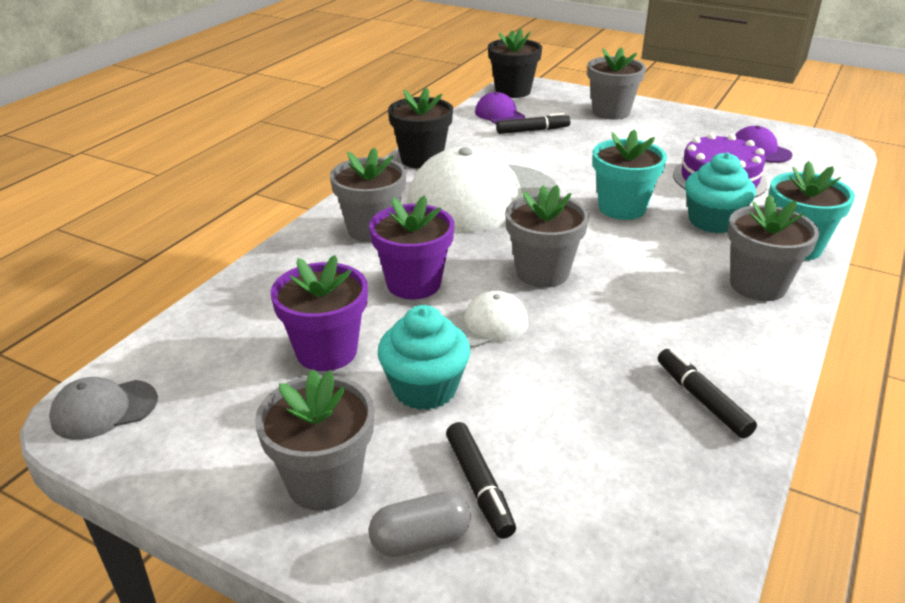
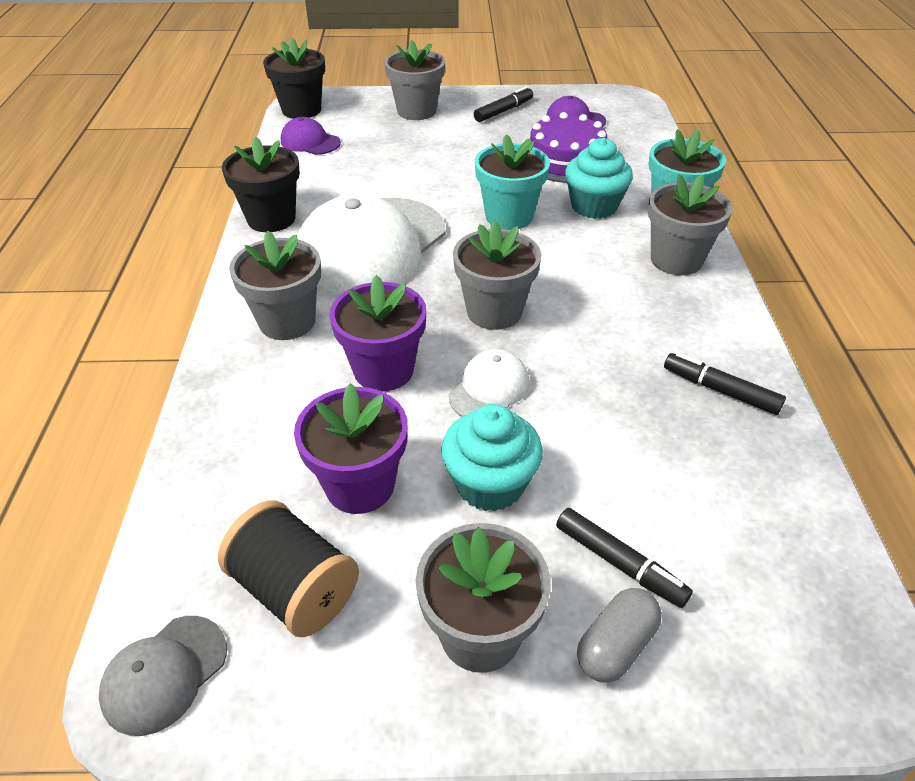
camera: 30 degrees left, 10 degrees up
black marker [496,113,571,134] -> black marker moved to [474,86,533,122]
none -> black spool [218,500,359,637]

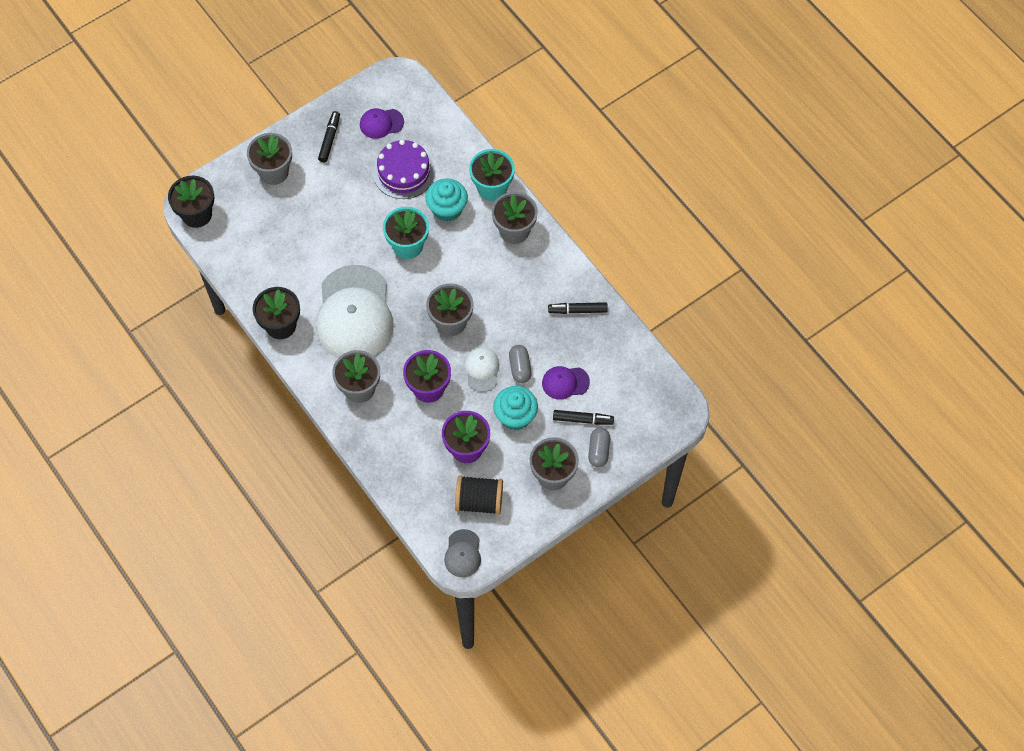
camera: 35 degrees left, 20 degrees up
purple cap [281,117,341,155] -> purple cap moved to [542,366,590,400]
none -> grey capsule [509,345,532,383]

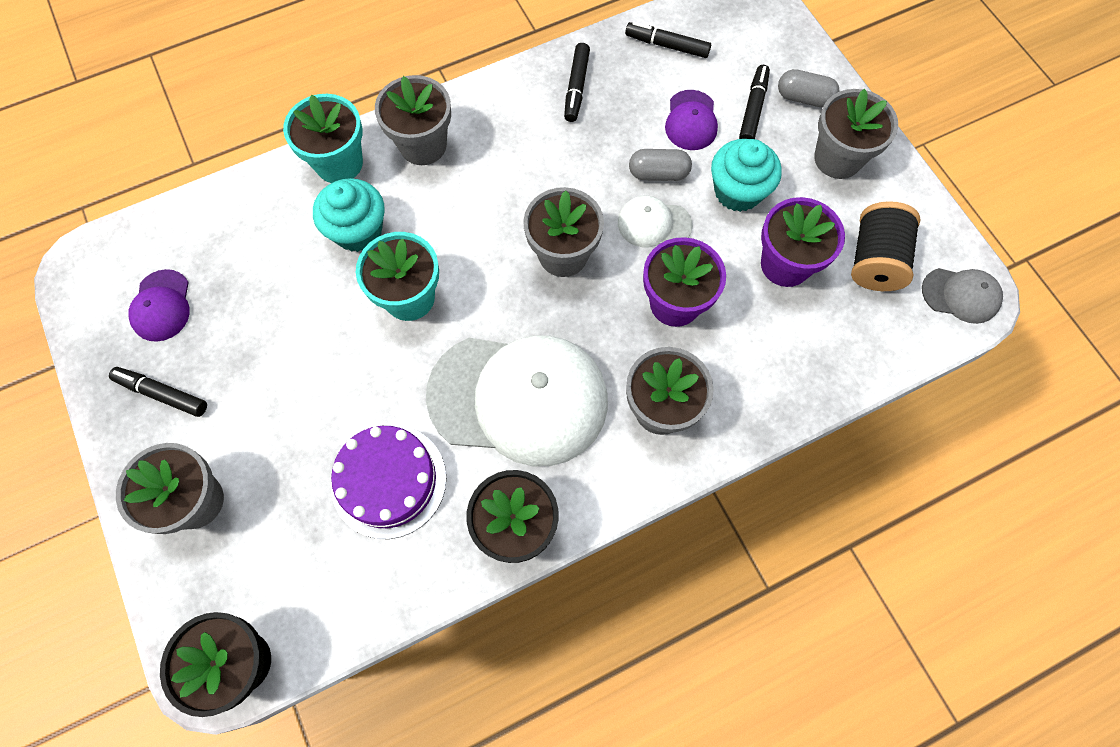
camera: 80 degrees left, 5 degrees up
purple cake [373,140,435,199] -> purple cake moved to [331,425,446,539]
none -> black marker [625,22,711,58]

